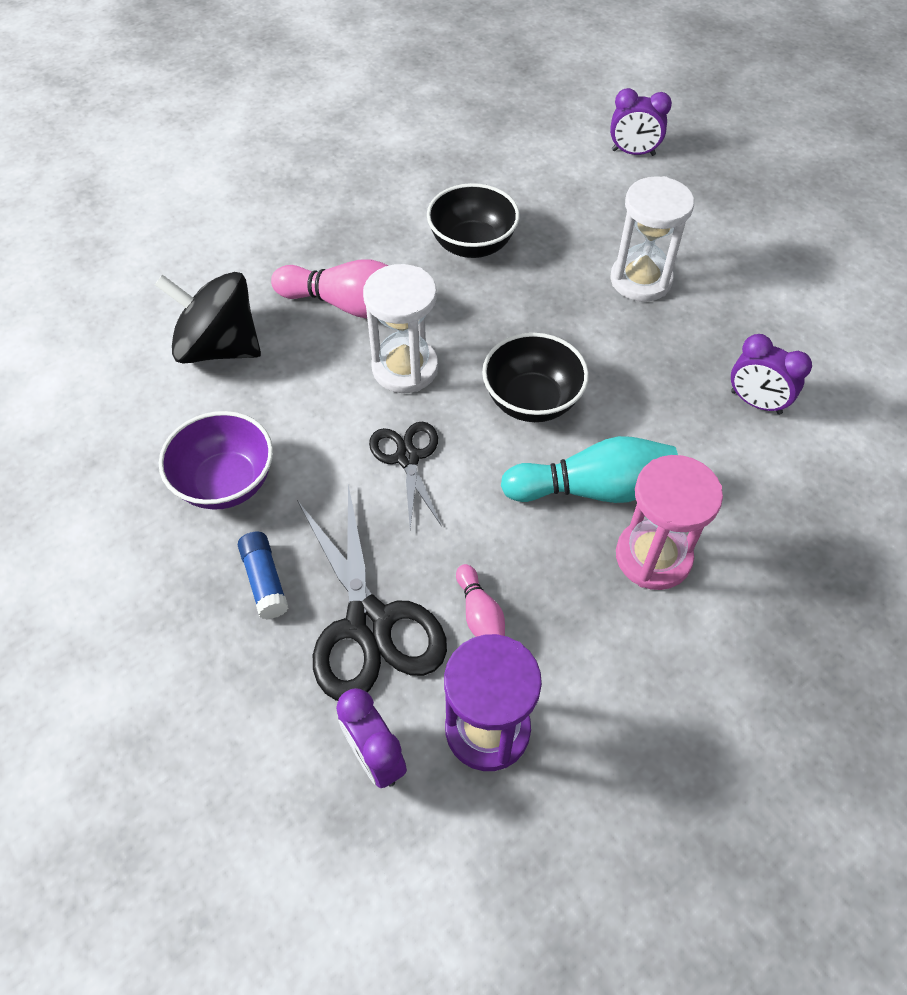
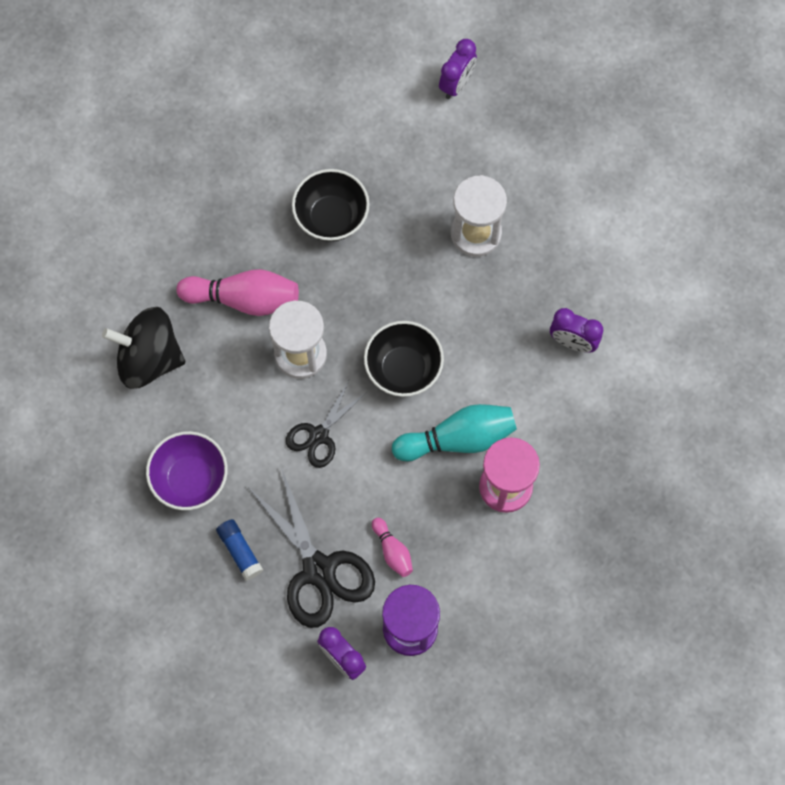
camera: 10 degrees left, 15 degrees up
black scissors [369,422,441,528] -> black scissors turned 120 degrees counterclockwise [286,381,367,468]
purple clock [610,88,672,156] -> purple clock turned 60 degrees counterclockwise [439,39,477,99]

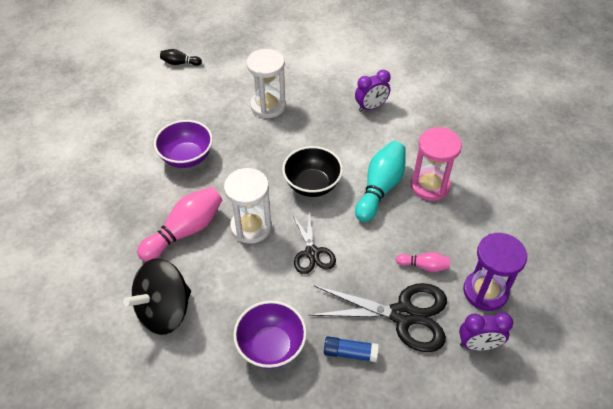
camera: 50 degrees left, 20 degrees down
black bowl [292,169,370,242] -> purple bowl [154,120,213,168]
purple clock [439,39,477,99] -> black bowling pin [160,49,202,66]

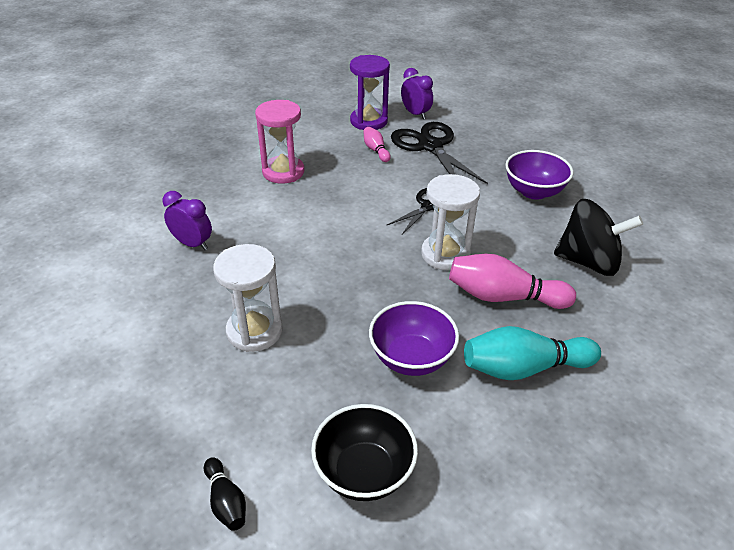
camera: 125 degrees left, 10 degrees down
black bowl [282,146,343,197] -> black bowl moved to [311,404,418,501]
blue glue stick [324,336,379,362] -> none
turquoise bowling pin [355,141,406,222] -> turquoise bowling pin moved to [464,326,601,380]

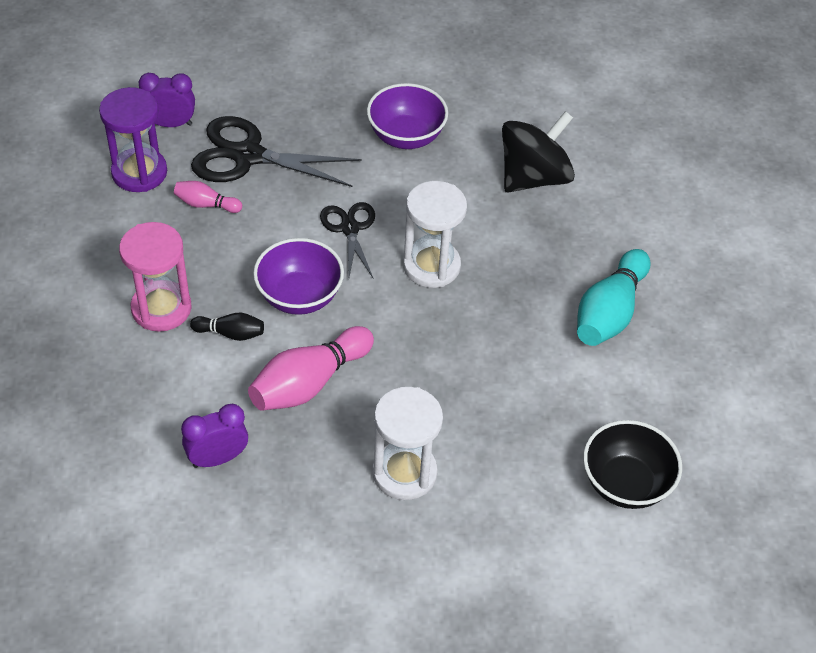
camera: 55 degrees left, 10 degrees up
black bowling pin [204,457,246,531] -> black bowling pin moved to [190,313,264,341]
purple bowl [369,301,459,376] -> purple bowl moved to [253,238,344,315]
pink bowling pin [449,254,576,309] -> pink bowling pin moved to [248,326,374,411]

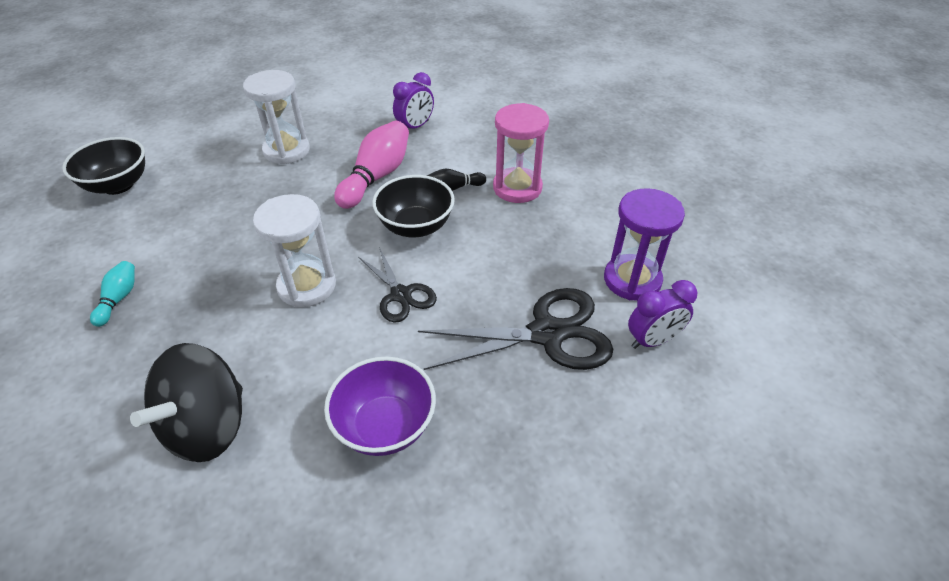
camera: 160 degrees right, 5 degrees down
pink bowling pin [174,181,242,213] -> none
purple bowl [253,238,344,315] -> black bowl [372,175,455,238]
turquoise bowling pin [577,249,650,346] -> turquoise bowling pin [90,261,135,327], size x0.52

